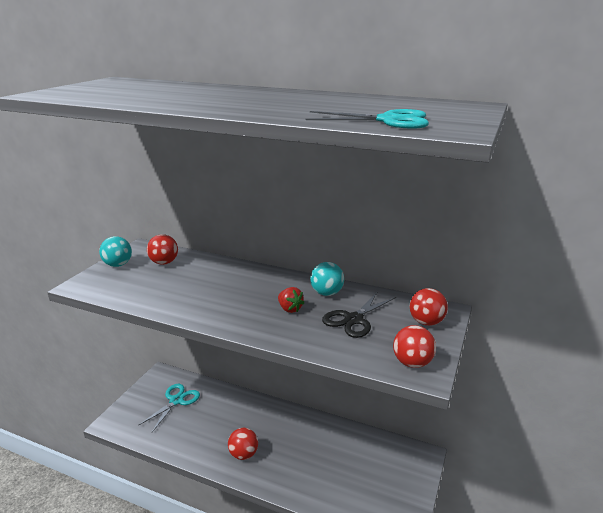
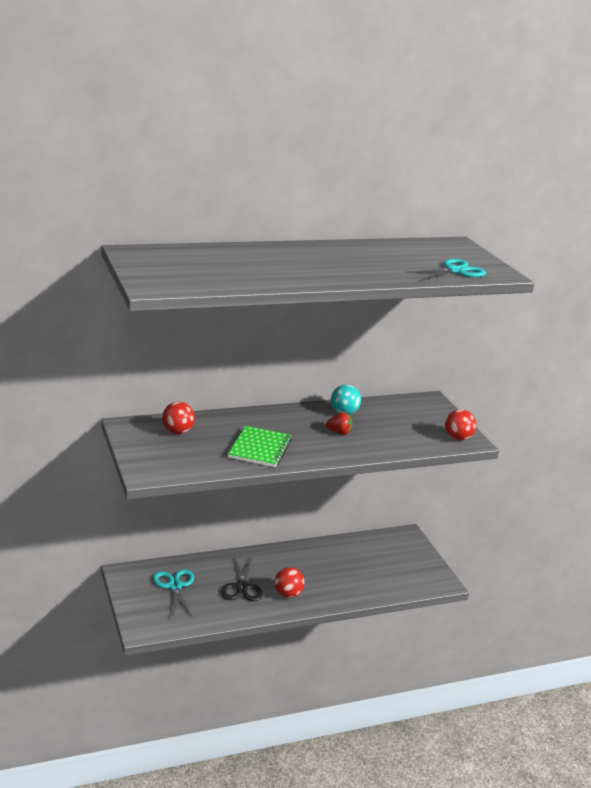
camera: 45 degrees left, 0 degrees up
turquoise ball [99,236,132,267] -> none
black scissors [322,291,396,338] -> black scissors moved to [221,557,263,601]
red ball [410,288,448,326] -> none
none -> green notebook [228,426,292,467]

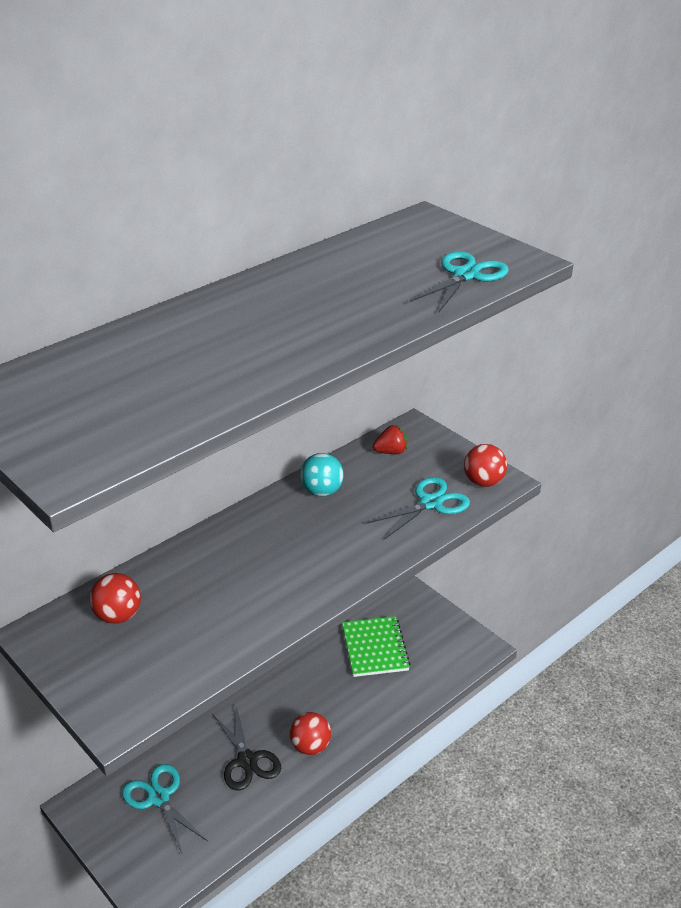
camera: 20 degrees left, 10 degrees up
green notebook [228,426,292,467] -> green notebook moved to [342,616,410,677]
red strawberry [326,412,353,435] -> red strawberry moved to [373,425,407,454]
none -> turquoise scissors [366,477,470,540]

